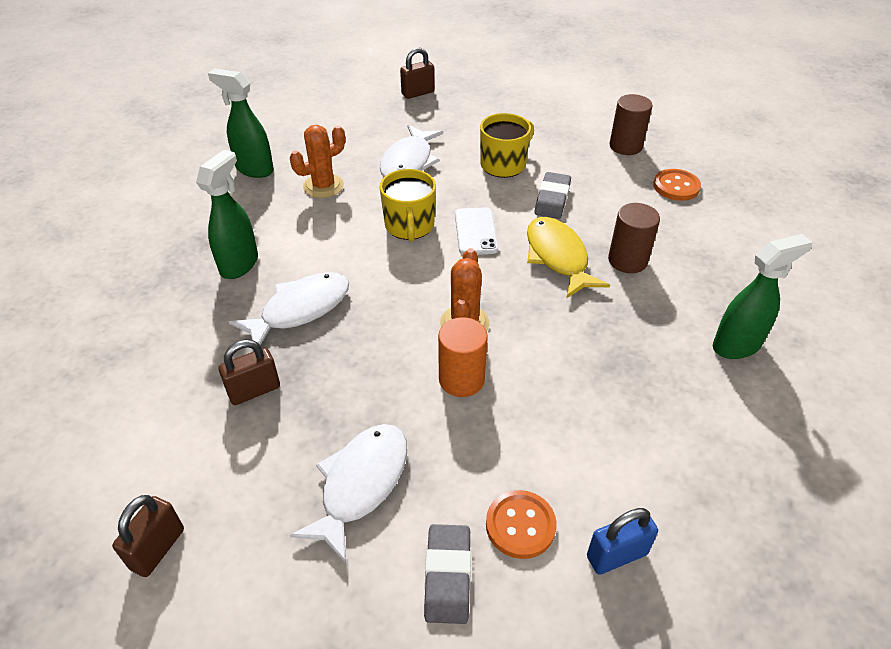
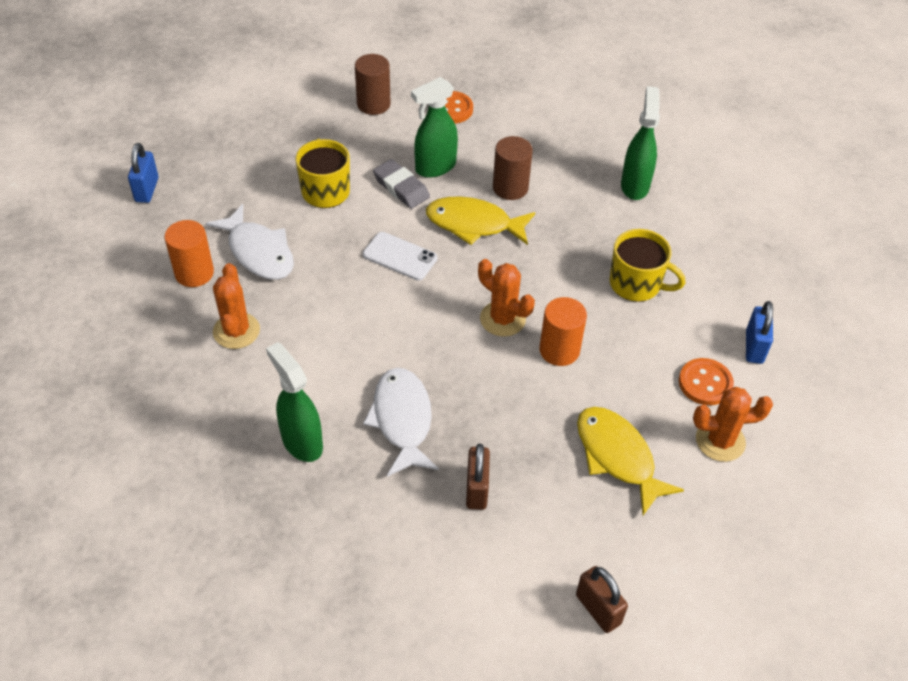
camera: 60 degrees left, 5 degrees up
green spray bottle [208,68,274,178] -> green spray bottle moved to [411,77,458,178]
white fish [290,424,407,563] -> yellow fish [577,407,684,515]
yellow mug [380,169,436,242] -> yellow mug moved to [610,229,686,302]
brown padlock [400,48,435,99] -> blue padlock [128,143,158,203]
grey eraser [424,524,471,624] -> orange cactus [693,387,773,462]
none -> orange cylinder [165,220,214,287]

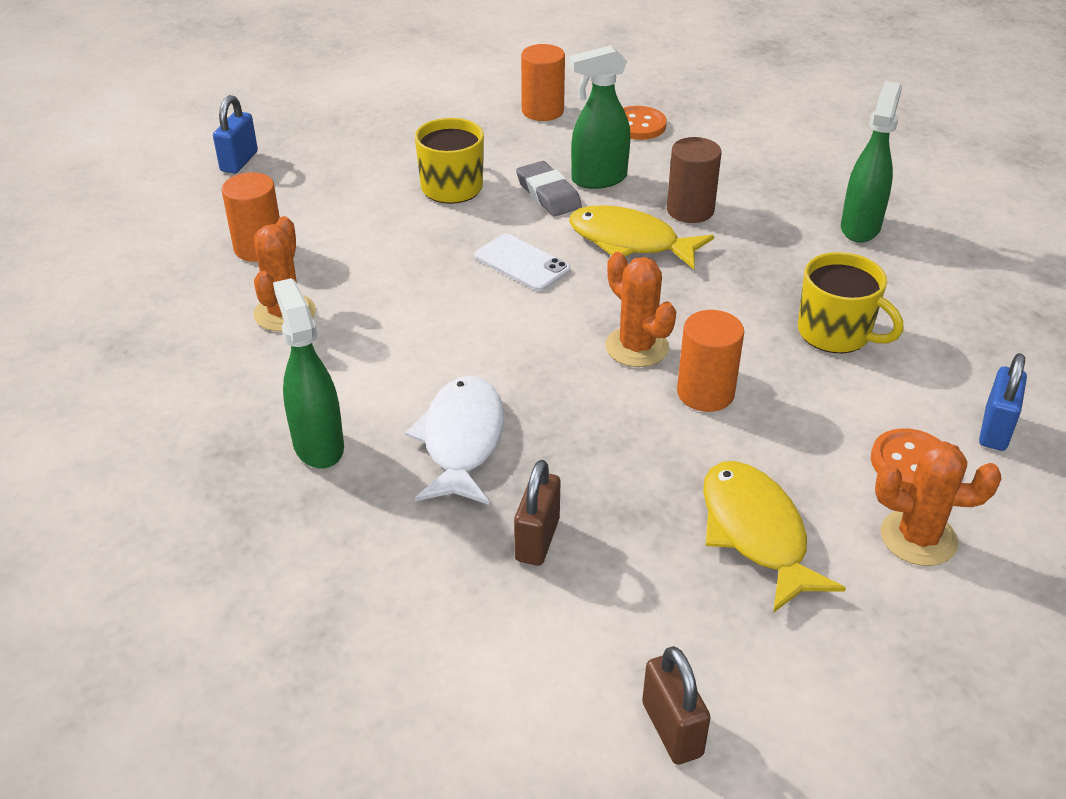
camera: 15 degrees right, 10 degrees down
white fish [206,204,294,280] -> none
brown cylinder [355,54,391,115] -> orange cylinder [521,44,565,121]

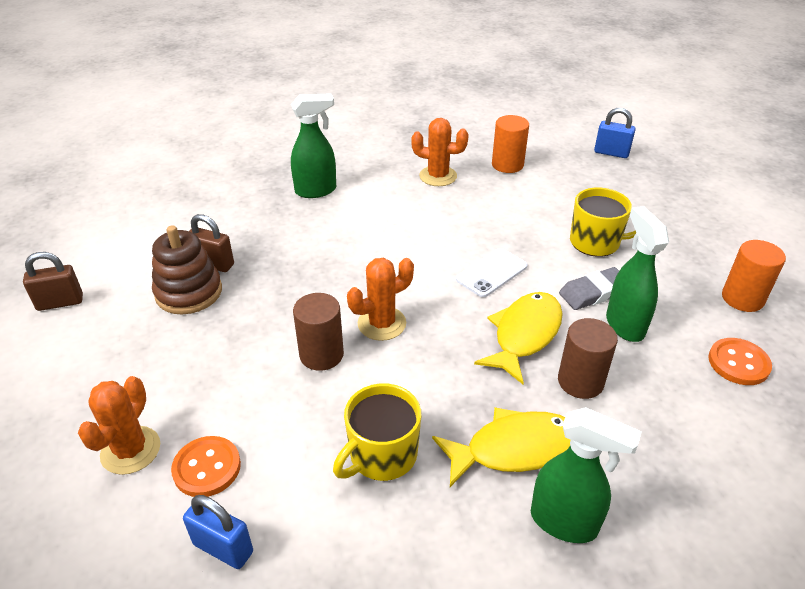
camera: 95 degrees right, 0 degrees up
white fish [405,376,504,505] -> none
orange cylinder [677,310,744,412] -> brown cylinder [293,293,344,371]
yellow fish [703,461,846,613] -> yellow fish moved to [432,407,570,487]
none -> brown stacking toy [152,225,222,314]

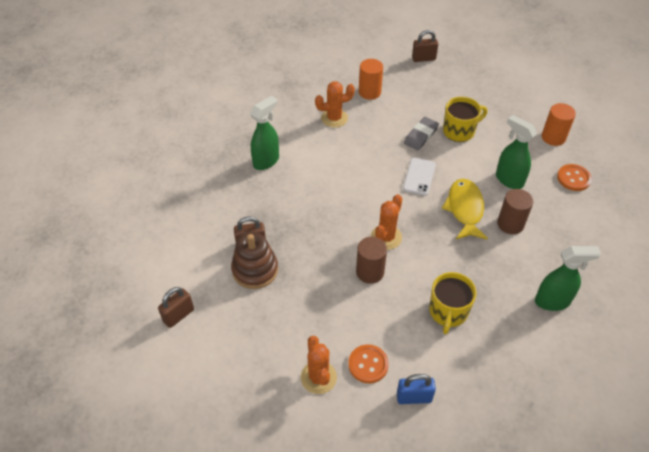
camera: 30 degrees left, 10 degrees up
yellow fish [432,407,570,487] -> none
grey eraser [559,267,619,310] -> grey eraser moved to [404,117,439,151]
blue padlock [594,108,636,158] -> brown padlock [412,30,438,62]

